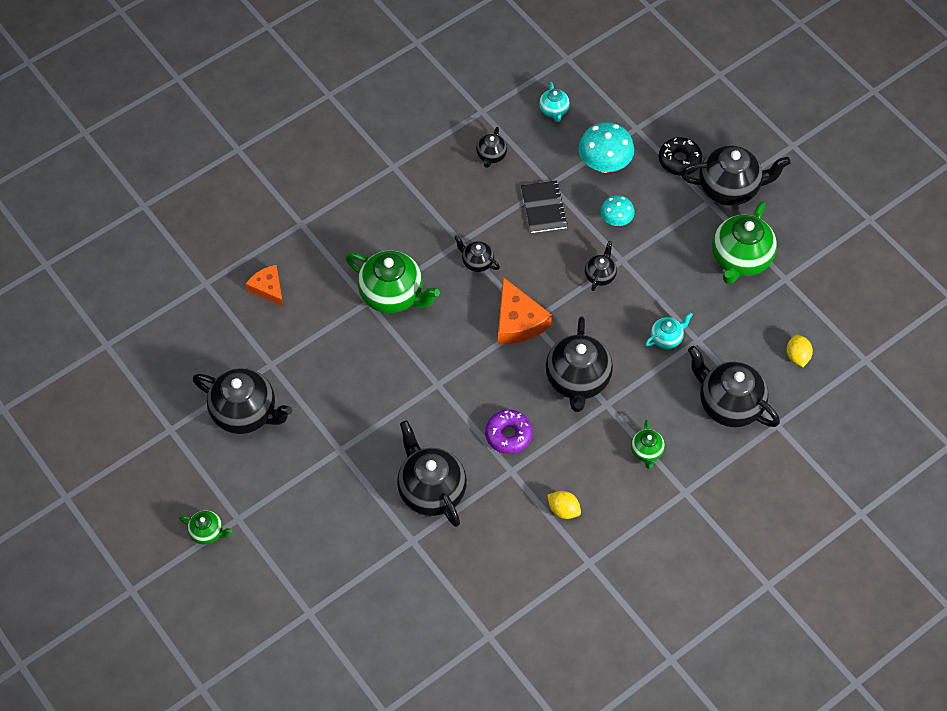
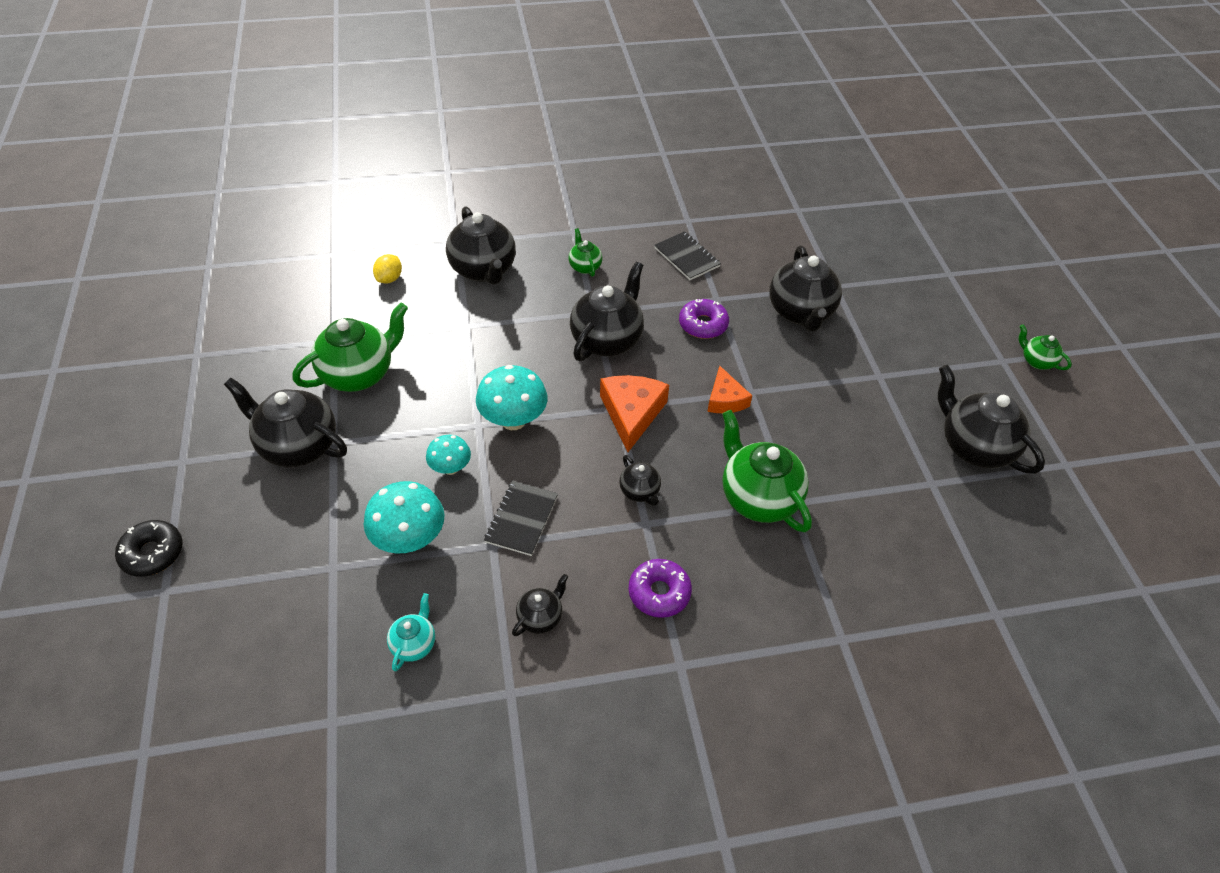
camera: 155 degrees left, 10 degrees down
orange cheese [246,265,283,307] -> orange cheese moved to [707,366,752,413]
yellow lemon [547,491,581,519] -> black notebook [654,231,721,280]
black teapot [585,241,617,291] -> turquoise mushroom [476,365,548,430]
green teapot [631,420,665,469] -> green teapot turned 45 degrees counterclockwise [568,228,602,277]
turquoise teapot [645,312,693,349] -> none
black donut [659,137,702,175] -> black donut moved to [115,520,183,577]
none -> purple donut [628,559,692,618]

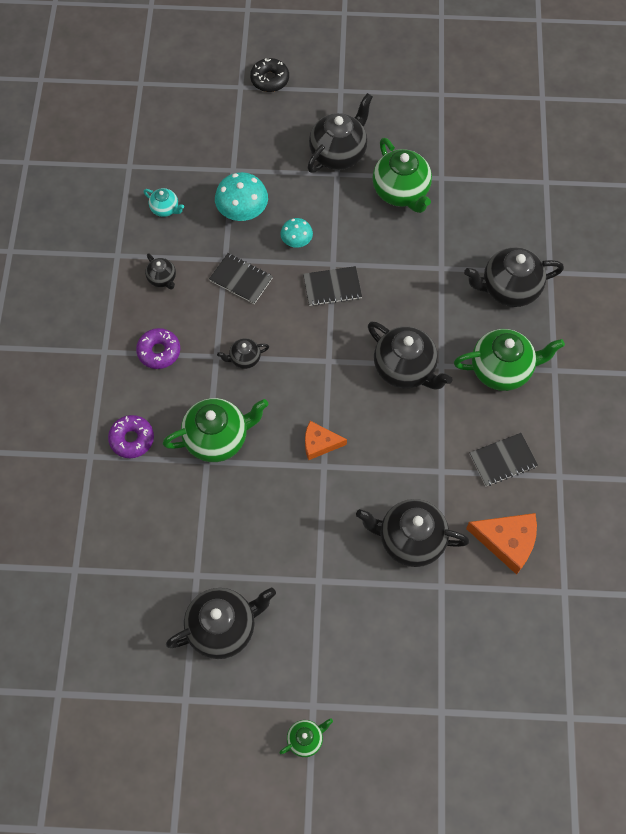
camera: 105 degrees right, 15 degrees up
yellow lemon [373,254,402,284] -> none
turquoise mushroom [476,365,548,430] -> black notebook [303,266,362,306]
green teapot [568,228,602,277] -> green teapot [454,329,565,391], size x2.00
orange cheese [600,375,669,452] -> orange cheese moved to [466,513,537,575]
purple donut [679,299,729,339] -> purple donut moved to [108,415,154,458]

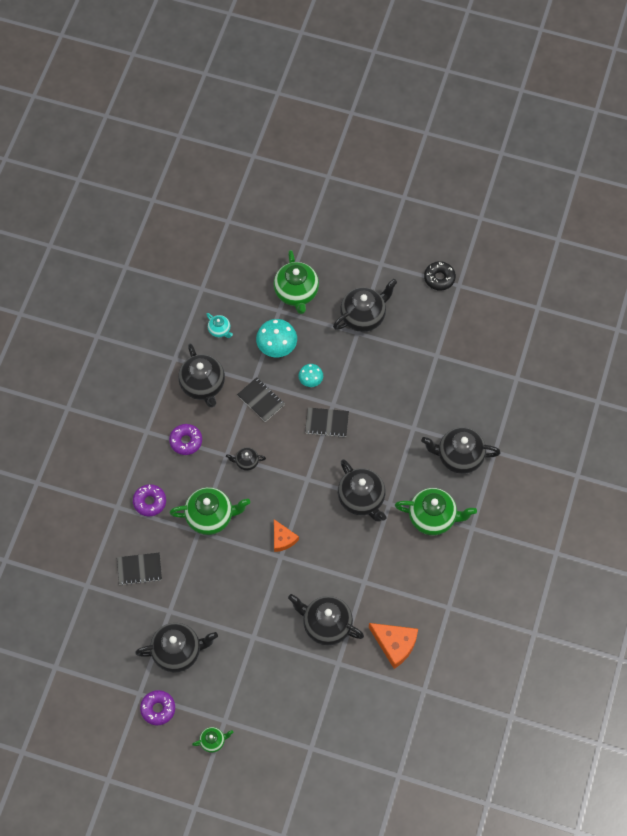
camera: 15 degrees right, 0 degrees up
black teapot [145,253,176,289] -> black teapot [178,343,225,408], size x2.00
black donut [250,58,289,92] -> black donut moved to [424,261,456,291]
orange cheese [305,421,347,460] -> orange cheese turned 135 degrees counterclockwise [274,519,299,552]
green teapot [372,138,432,213] -> green teapot moved to [274,250,319,314]
black notebook [470,433,538,486] -> black notebook moved to [117,553,162,585]
none -> purple donut [140,690,175,725]

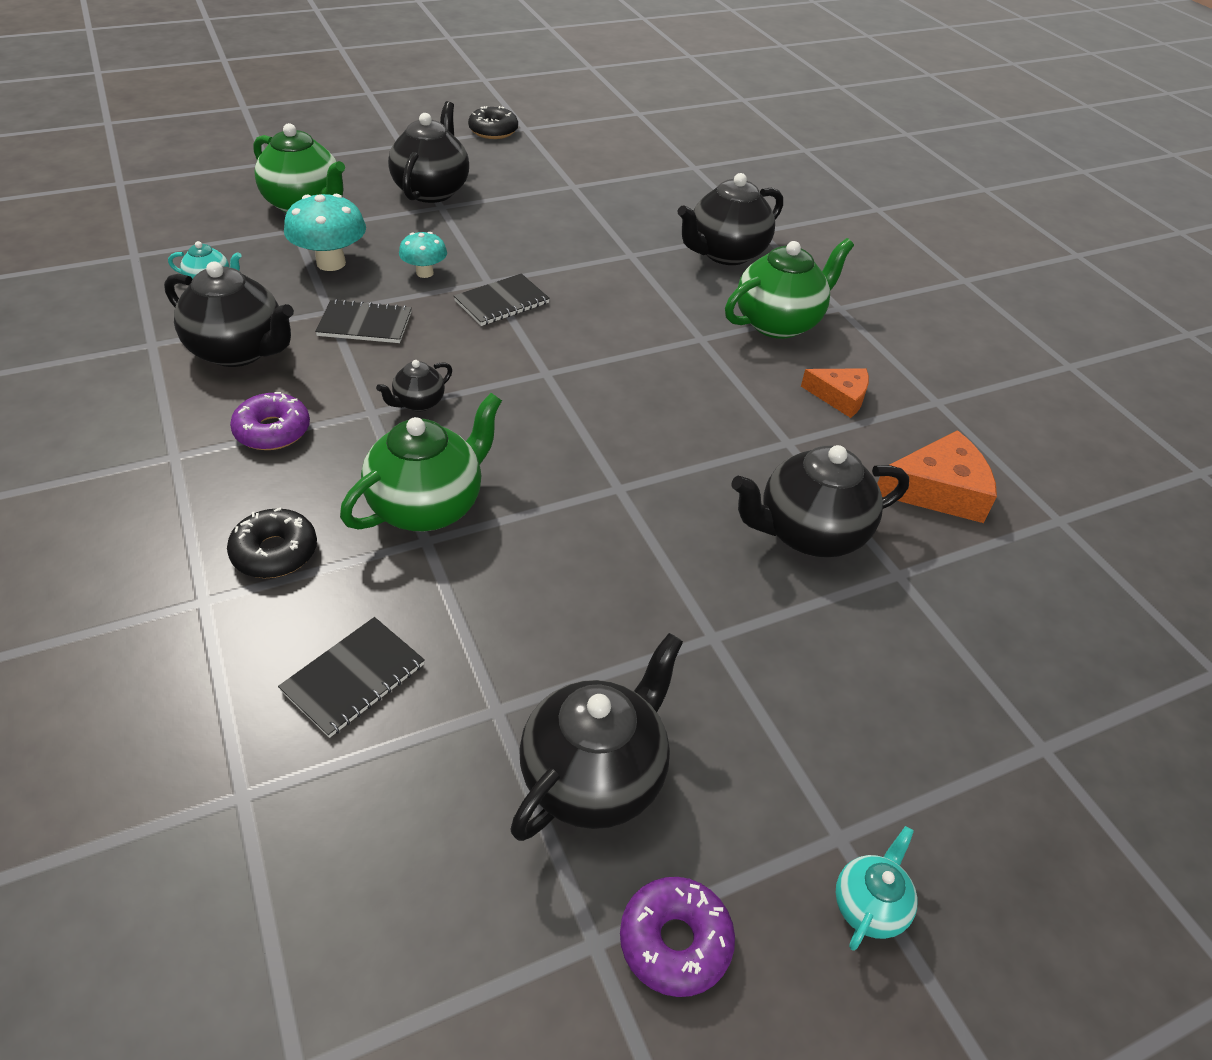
camera: 45 degrees left, 20 degrees down
purple donut [133,484,166,516] -> black donut [227,508,317,578]
green teapot [192,727,233,753] -> turquoise teapot [836,826,917,950]
orange cheese [274,519,299,552] -> orange cheese moved to [801,368,869,418]
black teapot [338,459,386,522] -> none

